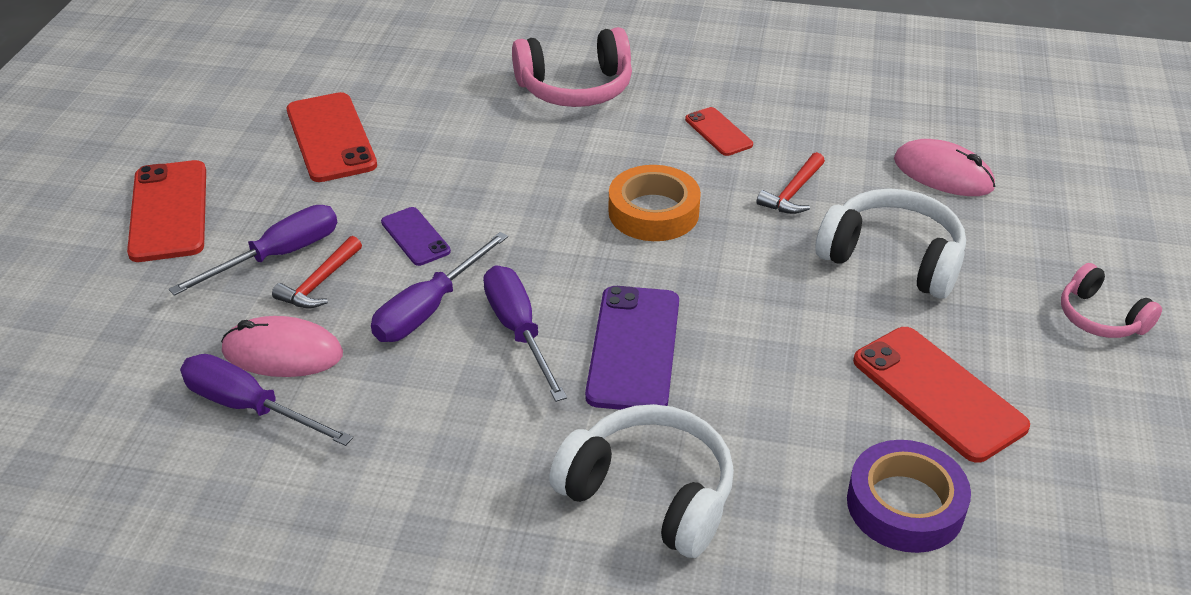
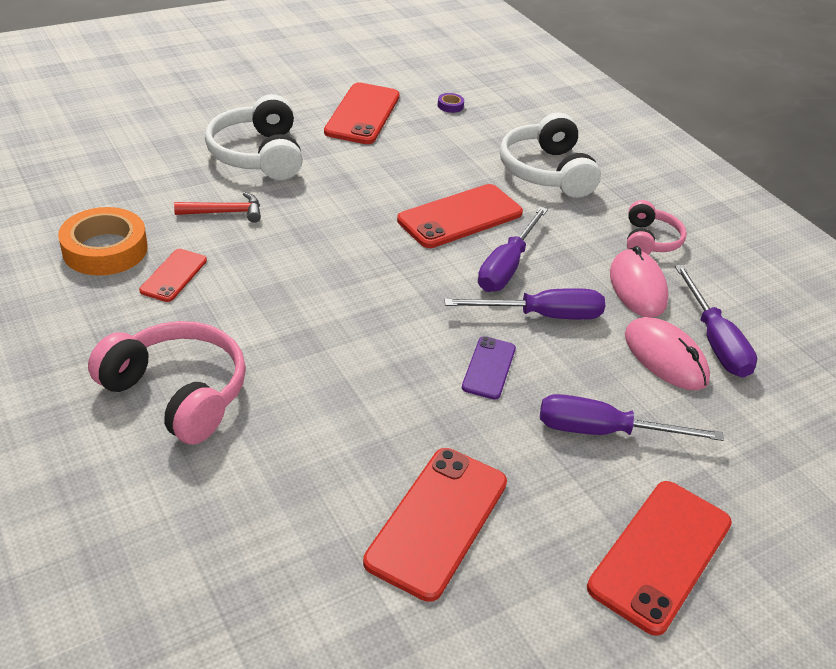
camera: 135 degrees left, 0 degrees up
red hammer [272,236,362,308] -> none
purple phone [585,286,679,410] -> red phone [397,184,523,248]
orange tape [609,165,701,241] -> orange tape moved to [58,207,148,276]
purple tape [847,440,971,553] -> purple tape [438,93,464,113], size x0.41
pink mouse [894,139,995,196] -> pink mouse moved to [610,246,668,318]
pink headphones [1061,263,1162,338] -> pink headphones moved to [627,200,687,254]

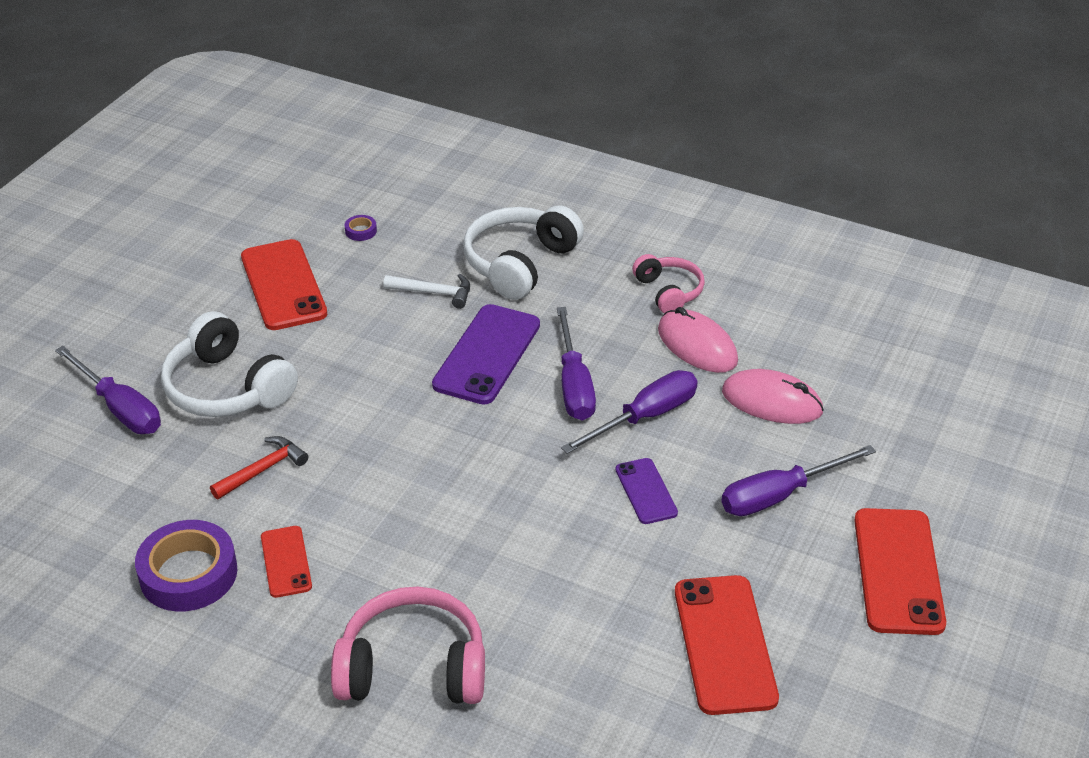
camera: 30 degrees left, 0 degrees up
orange tape [58,207,148,276] -> purple tape [135,520,237,611]
red phone [397,184,523,248] -> purple phone [432,304,540,405]
white headphones [500,112,601,198] -> white headphones turned 75 degrees clockwise [463,205,584,300]
purple screwdriver [675,265,757,378] -> purple screwdriver moved to [55,346,161,434]
none -> white hammer [383,274,470,309]

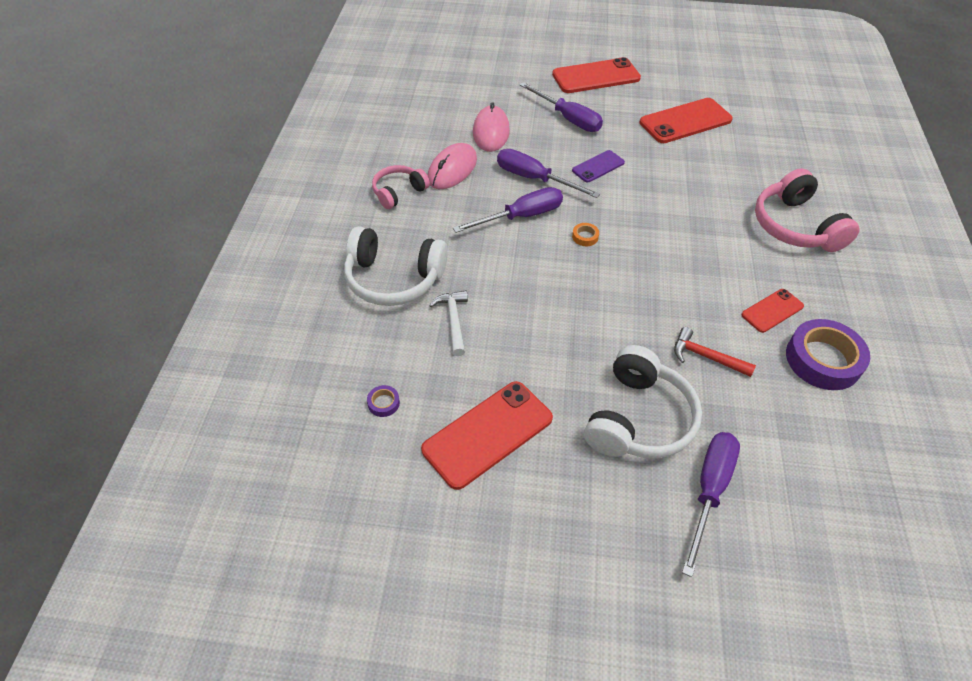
camera: 110 degrees left, 10 degrees up
purple phone [432,304,540,405] -> none
none -> orange tape [572,223,599,246]

